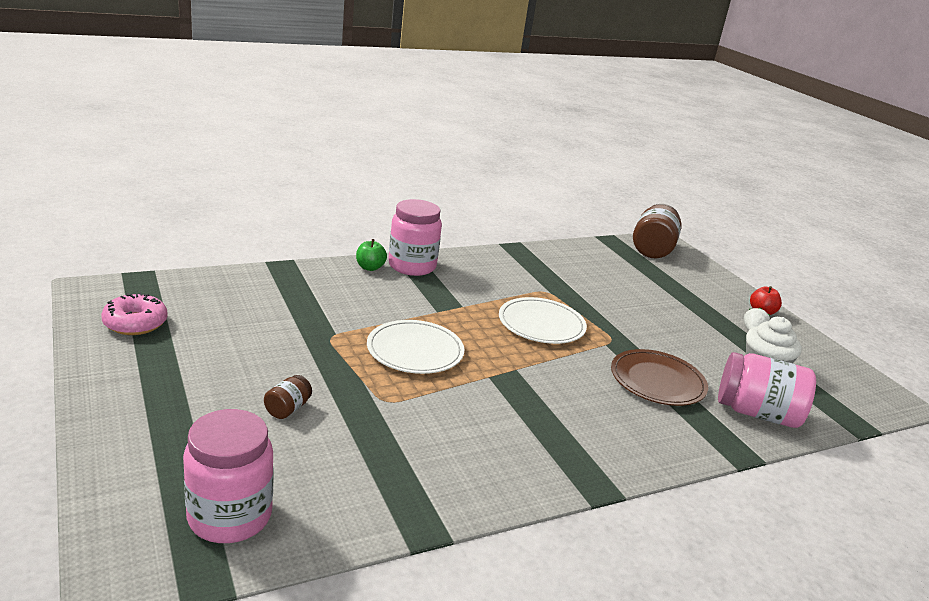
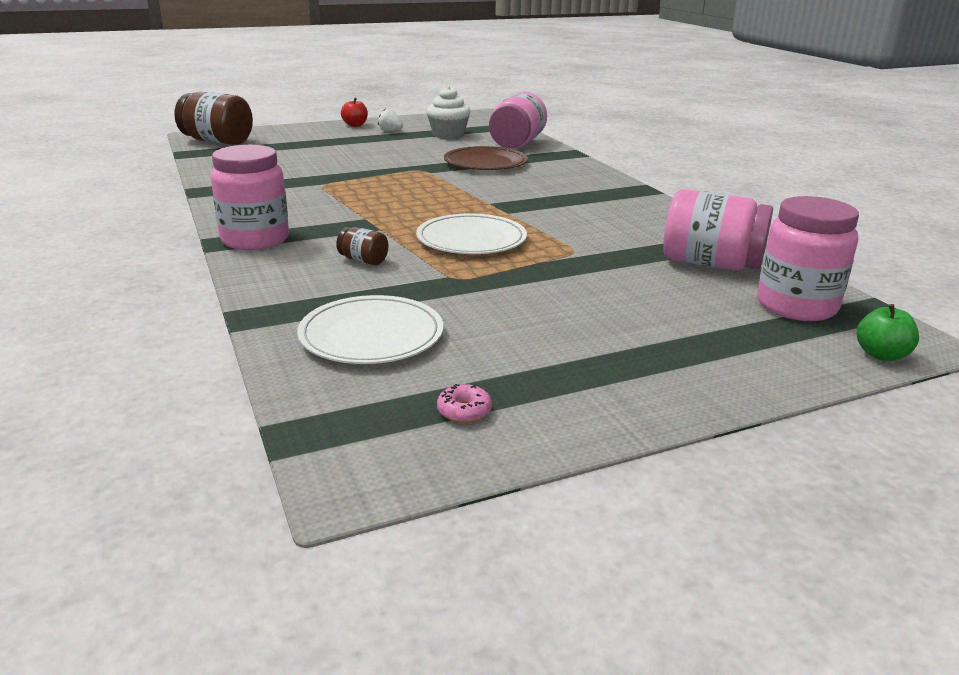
camera: 85 degrees left, 0 degrees up
pink donut [101,292,168,335] -> pink donut [437,384,492,423], size x0.53
brown jar [264,375,312,419] -> brown jar moved to [336,227,388,265]
green apple [356,239,387,271] -> green apple moved to [857,304,919,361]
white plate [499,297,587,344] -> white plate moved to [297,295,443,364]
none -> pink jar [663,189,773,270]

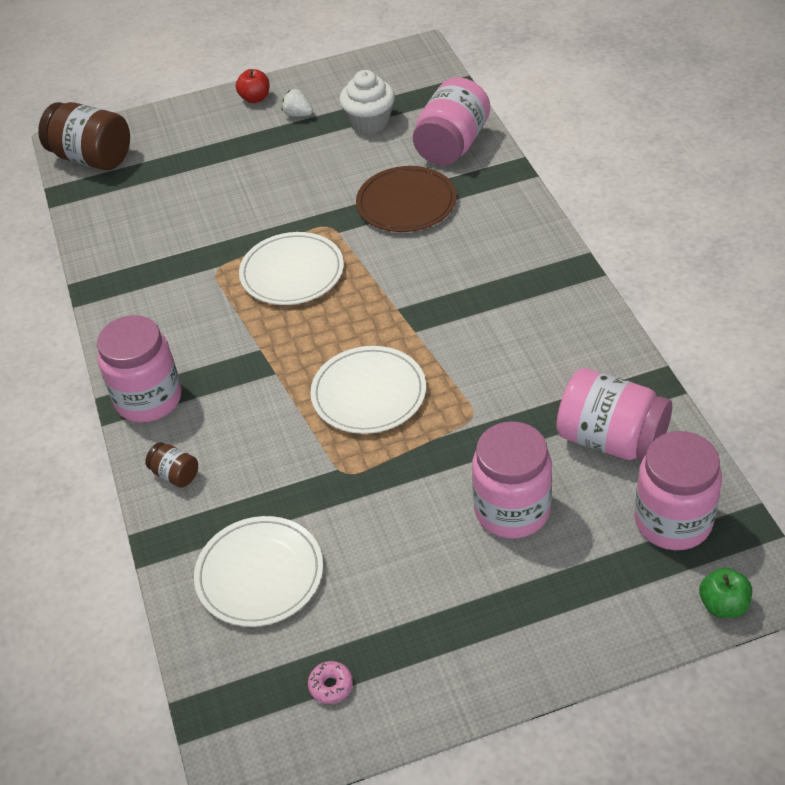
camera: 10 degrees right, 20 degrees up
brown jar [336,227,388,265] -> brown jar moved to [145,442,198,488]
none -> white plate [239,232,344,305]
none -> pink jar [472,421,552,539]

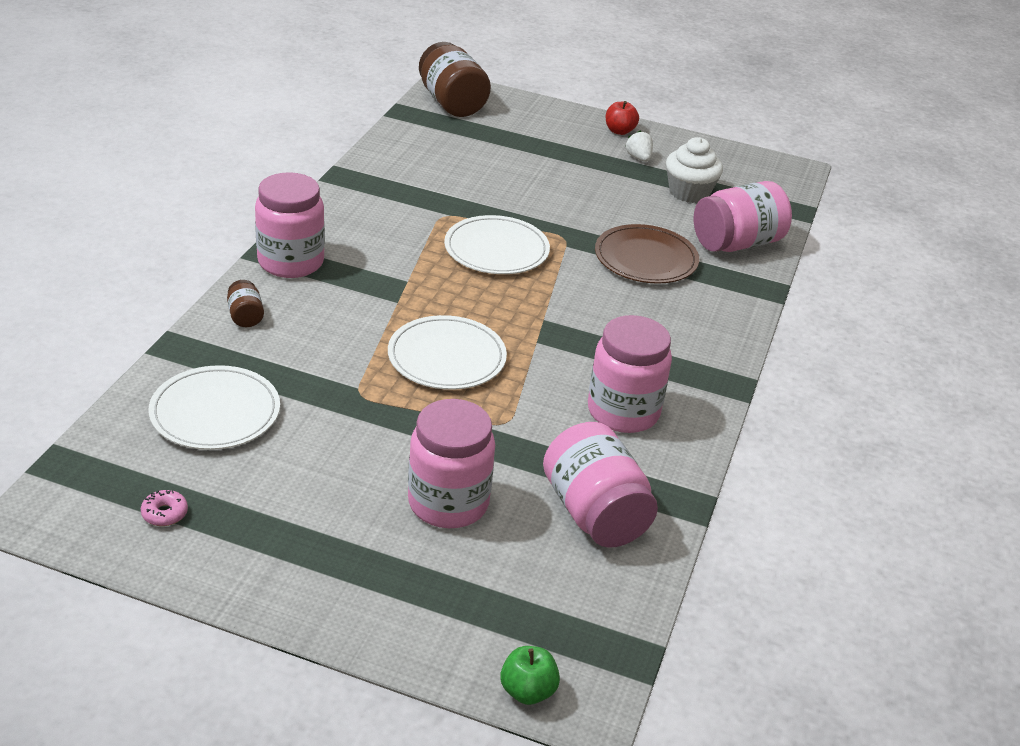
camera: 30 degrees right, 10 degrees down
pink jar [634,431,722,550] -> pink jar moved to [588,315,672,433]

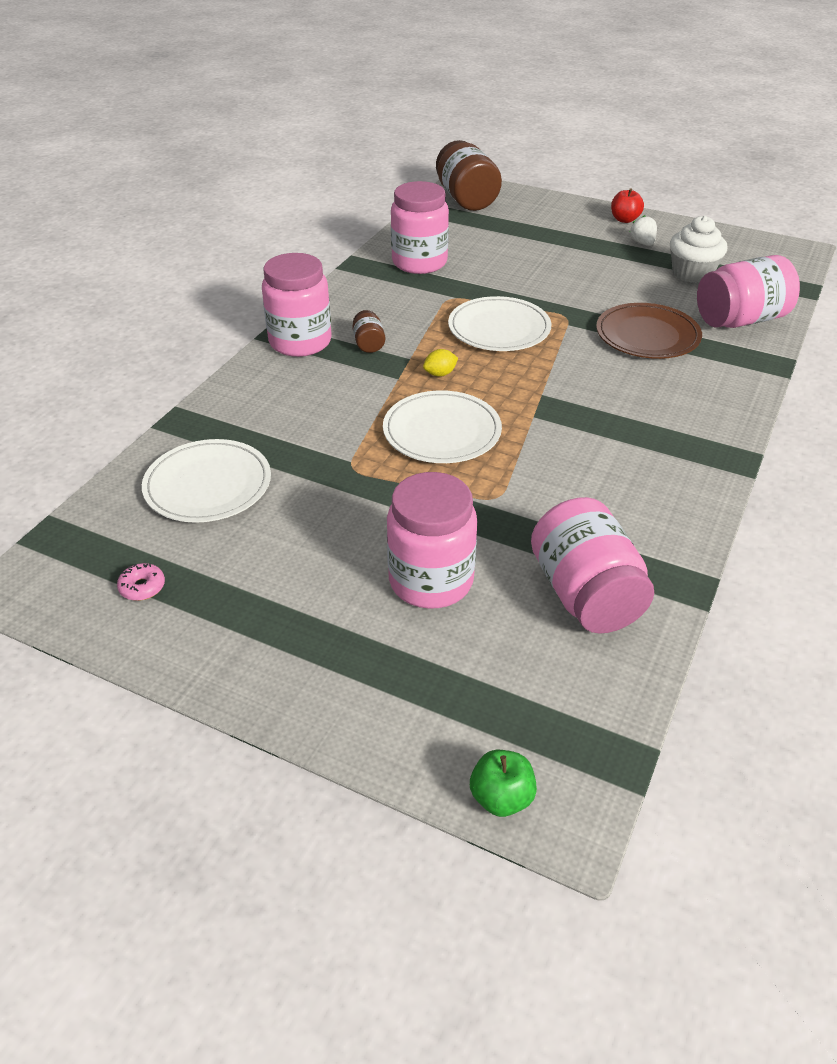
camera: 10 degrees right, 5 degrees up
brown jar [227,280,264,327] -> brown jar moved to [352,310,385,353]
pink jar [588,315,672,433] -> pink jar moved to [391,181,449,274]
none -> yellow lemon [423,349,458,377]

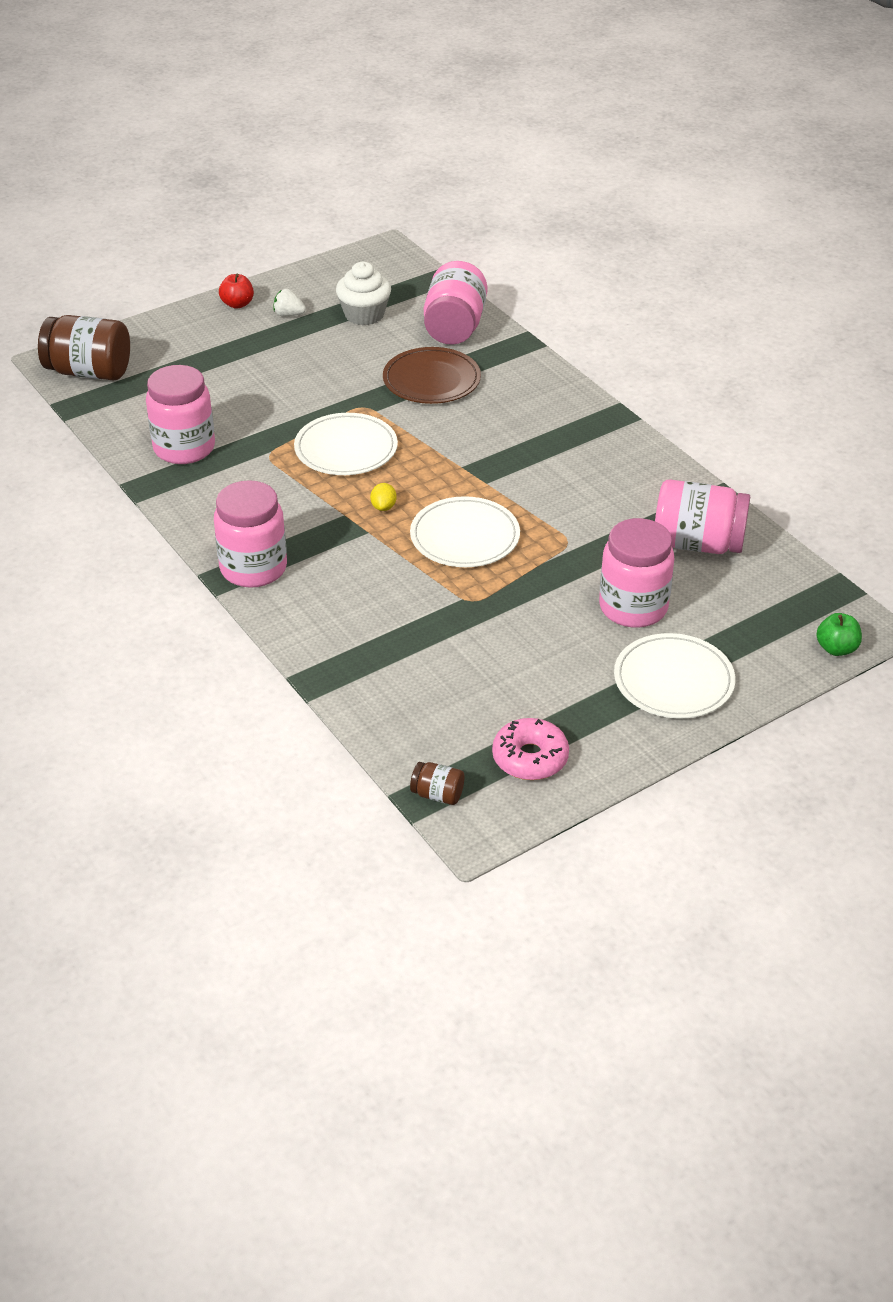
camera: 60 degrees left, 0 degrees up
pink donut [117,563,165,601] -> pink donut [492,718,569,780], size x1.87
white plate [142,439,271,523] -> white plate moved to [614,633,735,719]
brown jar [352,310,385,353] -> brown jar moved to [410,762,465,805]

